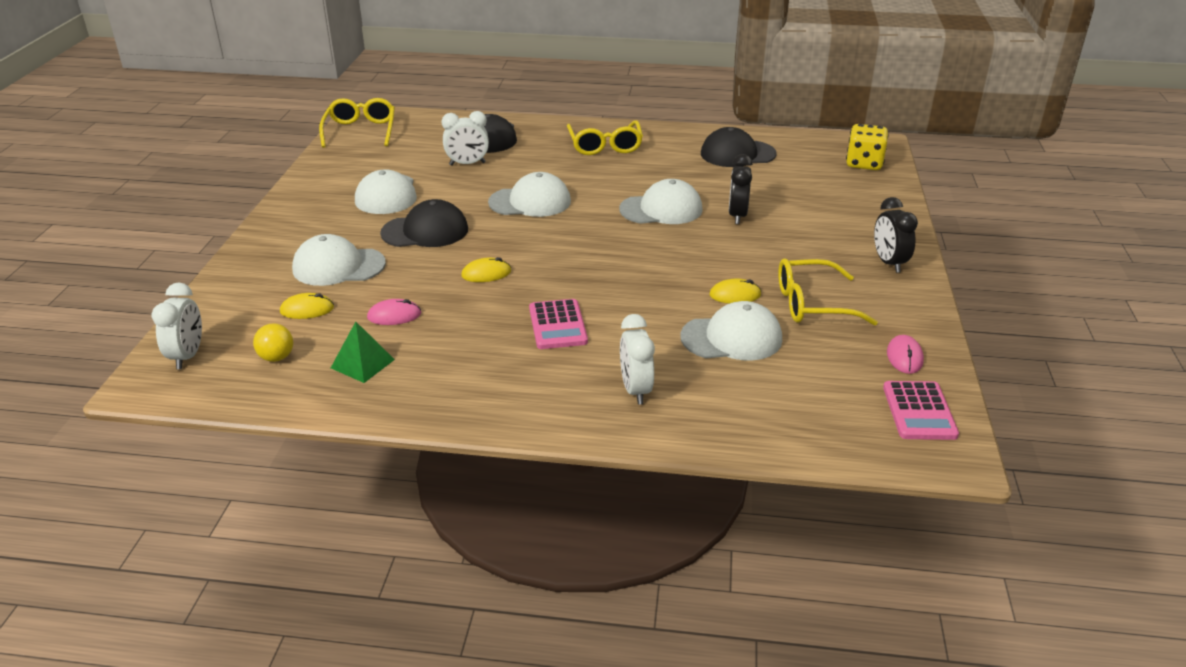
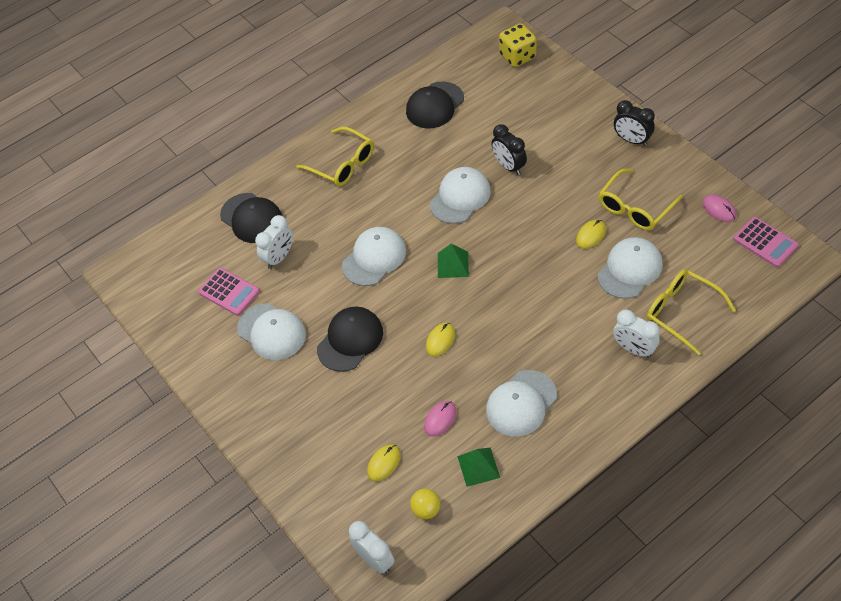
camera: 40 degrees left, 20 degrees up
white cap [292,234,386,286] -> white cap moved to [486,370,557,437]
yellow glasses [319,98,395,148] -> yellow glasses moved to [647,269,736,355]
pink calculator [529,299,588,349] -> pink calculator moved to [198,268,260,316]
none -> green pyramid [438,244,469,278]

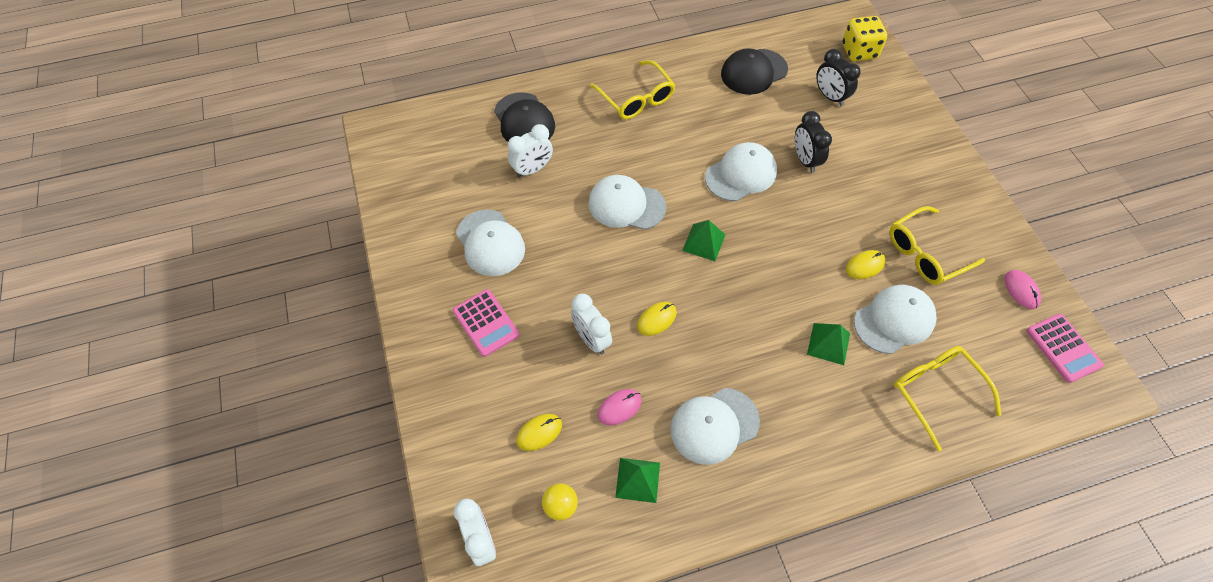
camera: 15 degrees right, 5 degrees up
pink calculator [198,268,260,316] -> pink calculator moved to [453,289,520,357]
black cap [317,307,383,372] -> none
white cap [342,227,406,286] -> white cap turned 135 degrees counterclockwise [588,175,666,230]
white clock [613,309,660,358] -> white clock moved to [571,294,612,354]
black clock [614,100,655,146] -> black clock moved to [816,49,861,106]
none -> green pyramid [807,323,850,365]

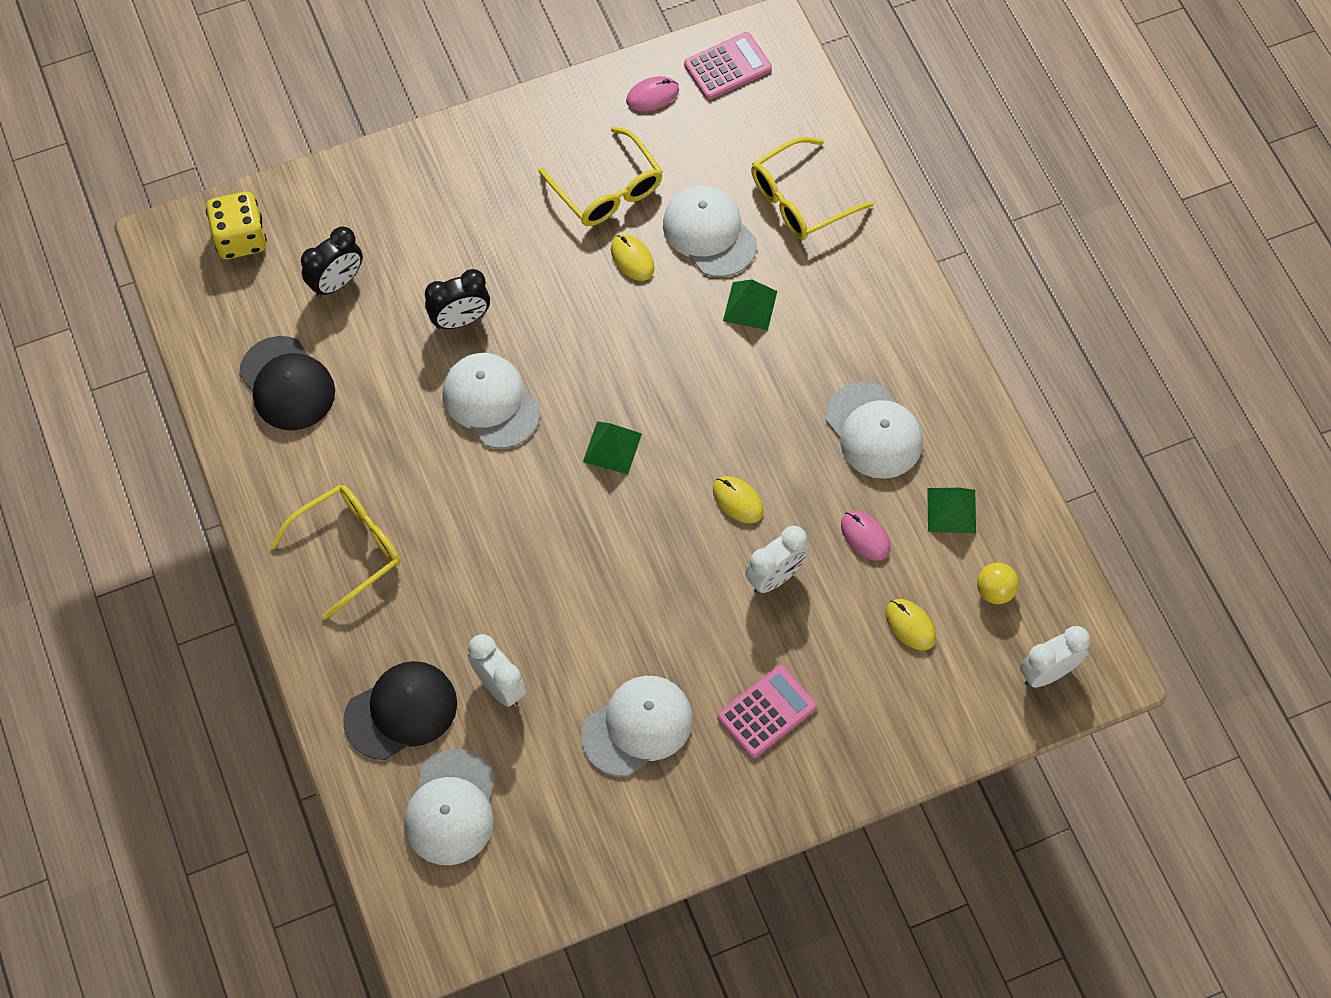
camera: 95 degrees left, 5 degrees up
white cap [588,175,666,230] -> white cap moved to [404,749,496,865]

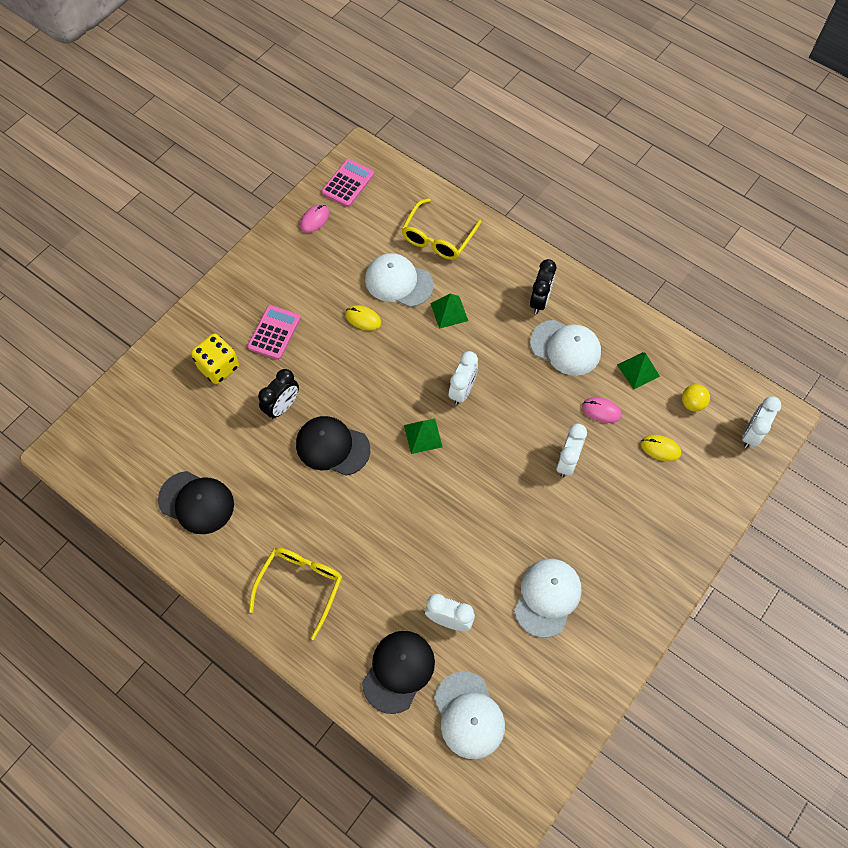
camera: 30 degrees left, 0 degrees up
yellow dice [206,192,267,259] -> yellow dice moved to [191,334,239,384]
black clock [301,226,363,297] -> black clock moved to [530,259,556,314]
white cap [443,353,540,448] -> black cap [296,416,370,476]
yellow glasses [538,126,663,226] -> none
yellow mouse [713,476,764,523] -> none
pink calculator [717,665,817,758] -> pink calculator moved to [247,305,301,360]
none -> white clock [449,351,478,405]

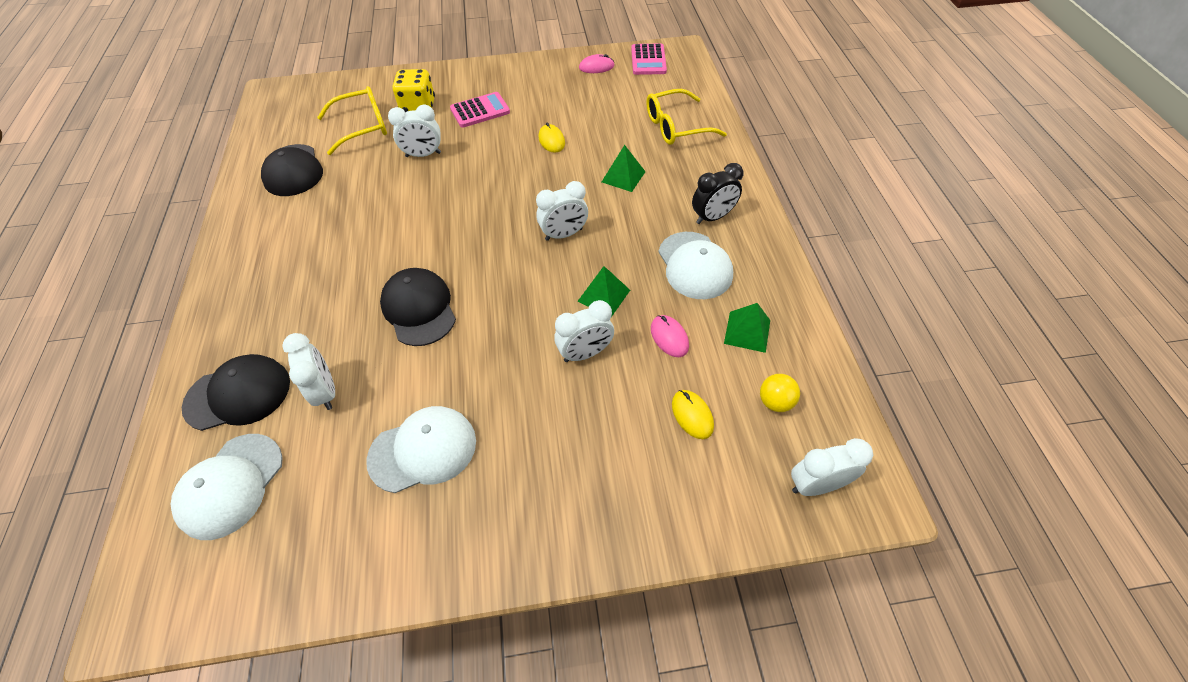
camera: 45 degrees right, 10 degrees down
yellow glasses [249,547,342,640] -> yellow glasses moved to [317,86,387,155]
black clock [258,369,299,419] -> white clock [388,105,441,157]
black cap [296,416,370,476] -> black cap moved to [380,268,456,346]
pink calculator [321,159,374,207] -> pink calculator turned 105 degrees clockwise [631,43,667,75]
white cap [365,253,434,307] -> none
green pyramid [404,419,443,454] -> green pyramid moved to [577,266,630,317]

